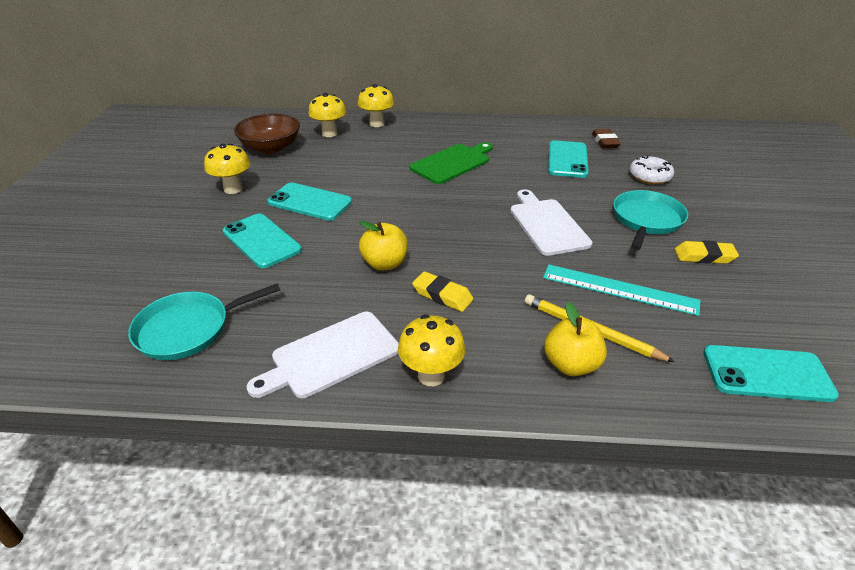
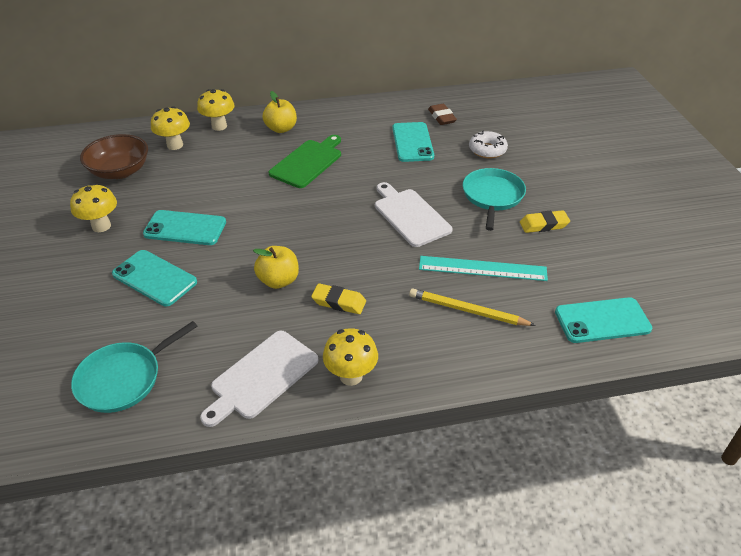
camera: 15 degrees left, 5 degrees up
yellow apple [544,302,607,376] -> yellow apple moved to [262,91,297,133]

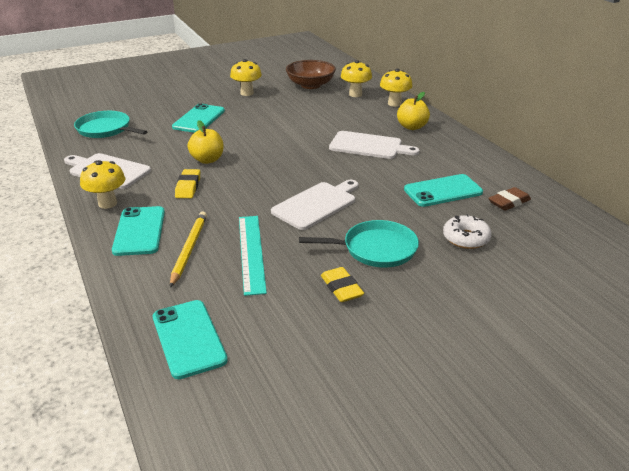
camera: 75 degrees right, 10 degrees down
turquoise phone [143,210,226,245] -> turquoise phone moved to [112,206,165,256]
green cutting board [269,135,341,188] -> white cutting board [329,131,420,159]

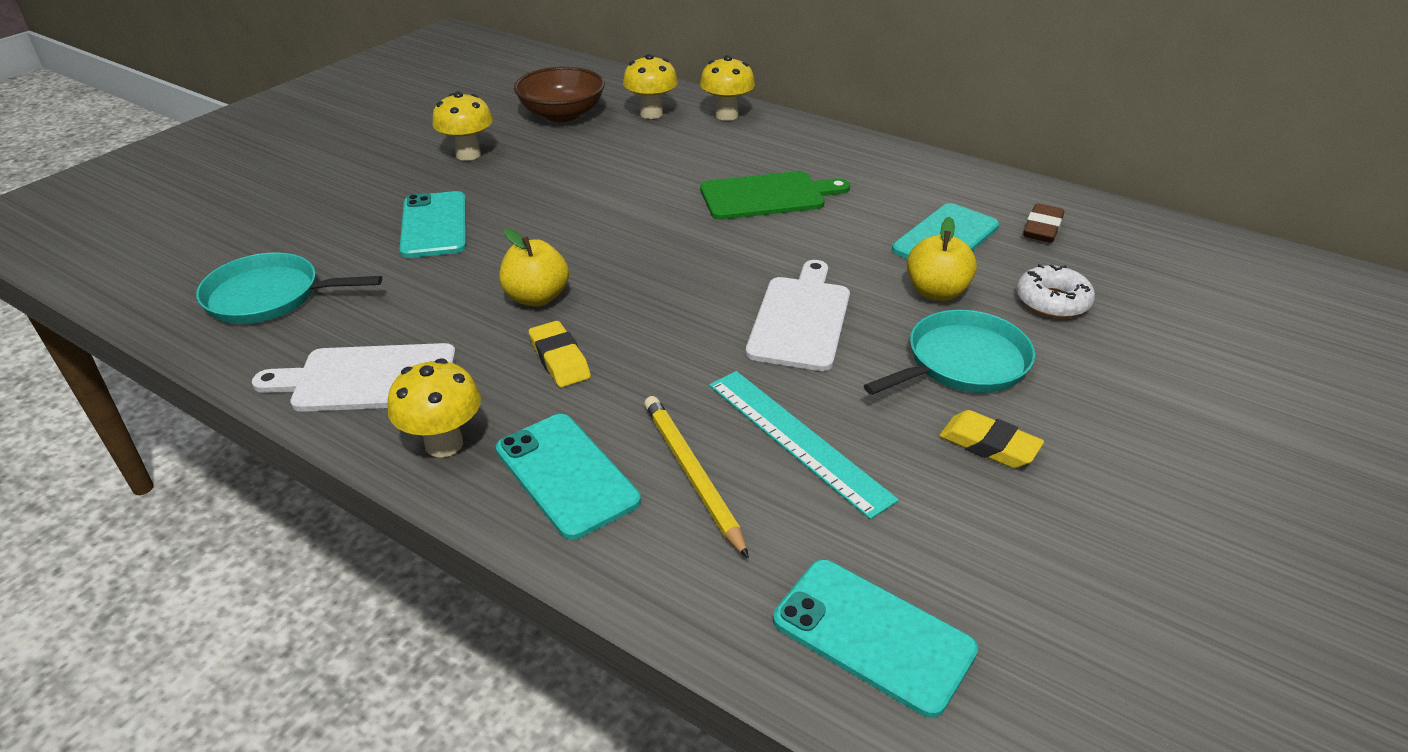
camera: 30 degrees left, 5 degrees up
white cutting board [329,131,420,159] -> green cutting board [700,171,850,220]
yellow apple [397,92,430,130] -> yellow apple moved to [907,217,977,301]

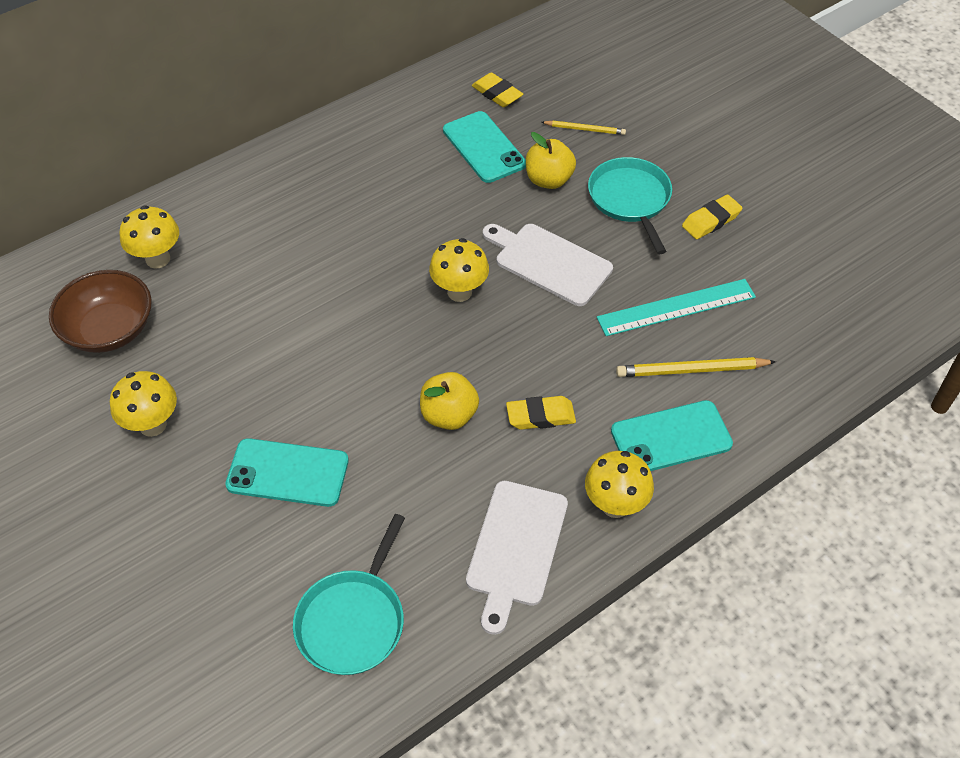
camera: 70 degrees left, 15 degrees up
yellow mushroom [700,55,755,121] -> yellow mushroom moved to [429,238,489,302]
green cutting board [700,171,850,220] -> none
turquoise phone [773,559,978,718] -> none
white donut [1016,264,1095,318] -> yellow pencil [541,121,626,135]
brown eraser [1023,203,1064,243] -> yellow eraser [472,73,523,107]

